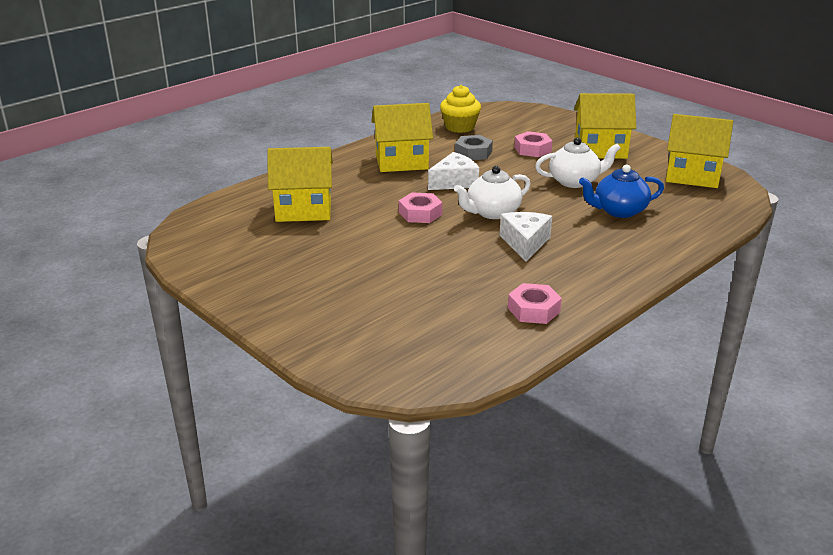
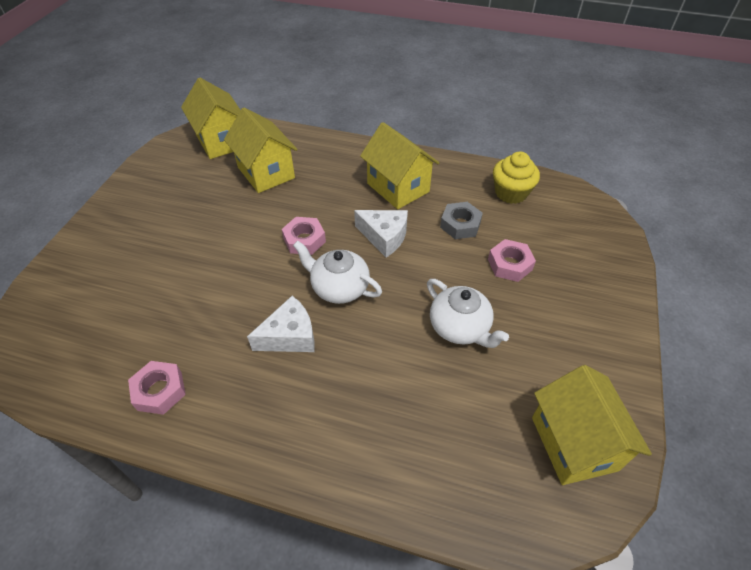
camera: 60 degrees right, 20 degrees up
yellow house [574,93,636,159] -> yellow house moved to [181,78,241,159]
blue teapot [579,165,664,218] -> none

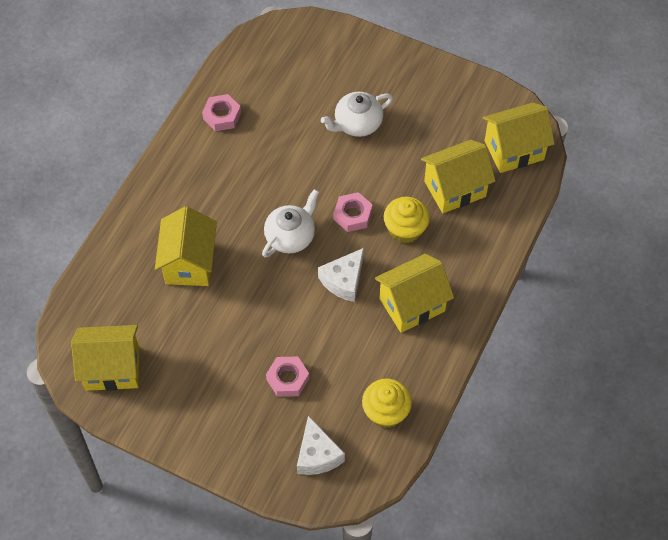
camera: 100 degrees right, 10 degrees up
white cheese [247,296,315,352] -> white cheese moved to [297,415,345,475]
white teapot [427,279,509,348] -> white teapot moved to [321,92,393,137]
grey nut [440,202,483,239] -> none
none -> yellow house [155,206,217,286]
none -> yellow cupcake [384,197,430,243]

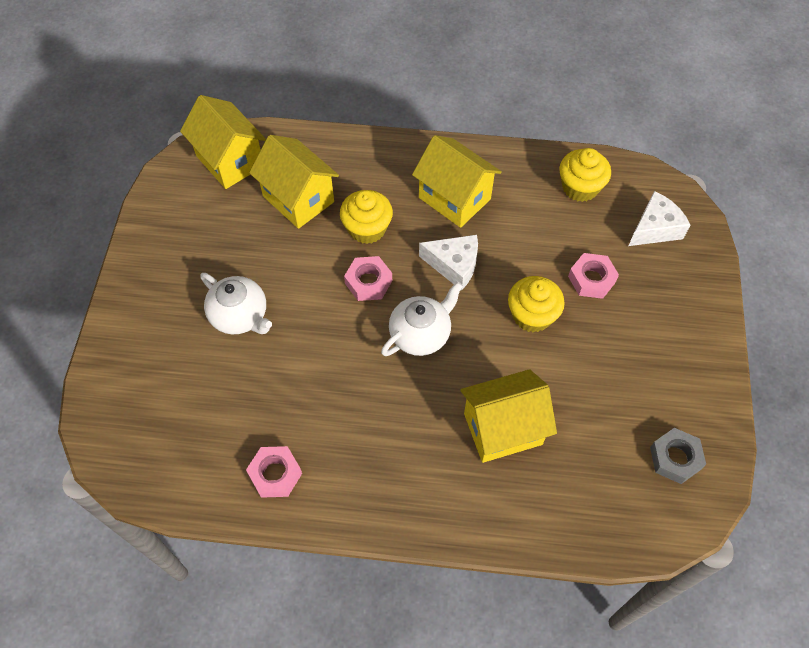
camera: 110 degrees left, 0 degrees up
yellow house [71,325,139,391] -> grey nut [650,428,706,484]
white teapot [262,189,319,258] -> white teapot turned 120 degrees clockwise [381,282,463,356]
none -> yellow cupcake [508,276,565,333]

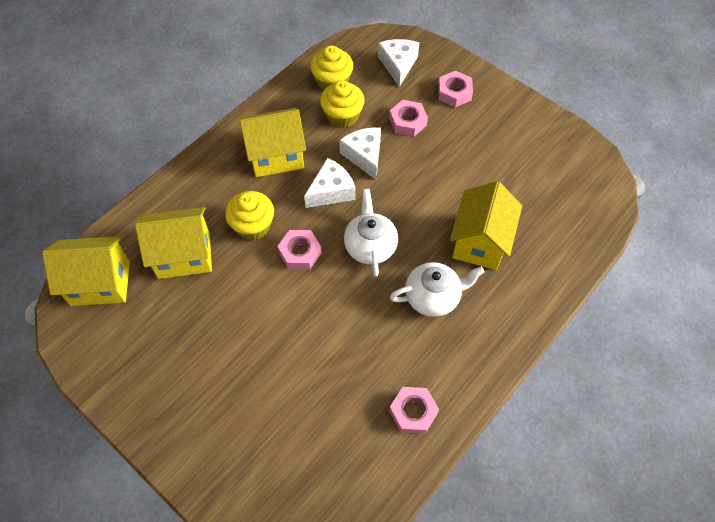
camera: 55 degrees left, 0 degrees up
white teapot [200,273,272,334] -> white teapot moved to [390,262,484,317]
yellow cupcake [508,276,565,333] -> yellow cupcake moved to [320,80,365,128]
grey nut [650,428,706,484] -> none
none -> white cheese [339,127,381,180]
none -> pink nut [438,71,473,107]

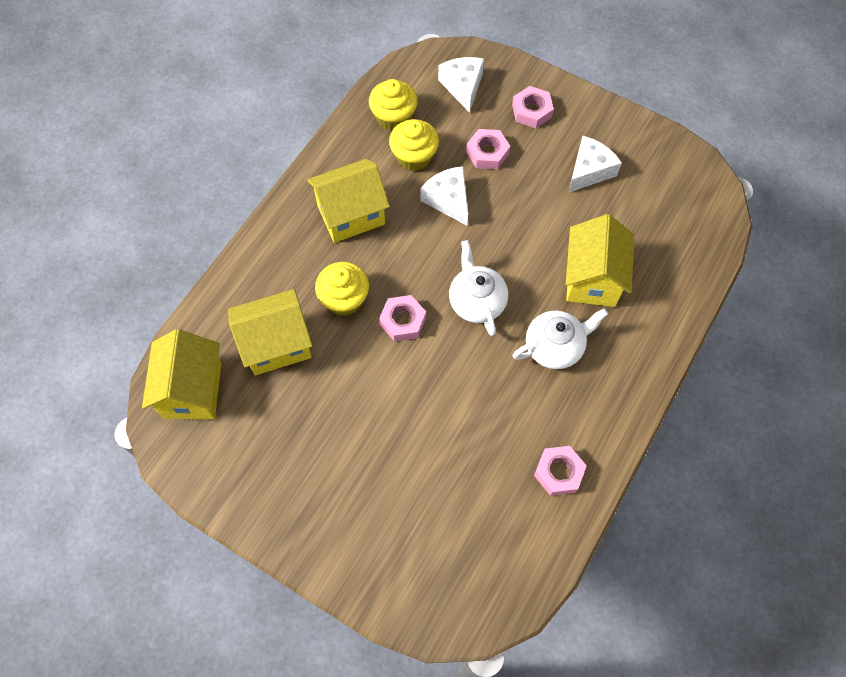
camera: 10 degrees left, 5 degrees up
yellow house [42,236,130,306] -> yellow house turned 75 degrees counterclockwise [142,329,221,419]
white cheese [304,158,355,208] -> white cheese moved to [568,136,622,193]

